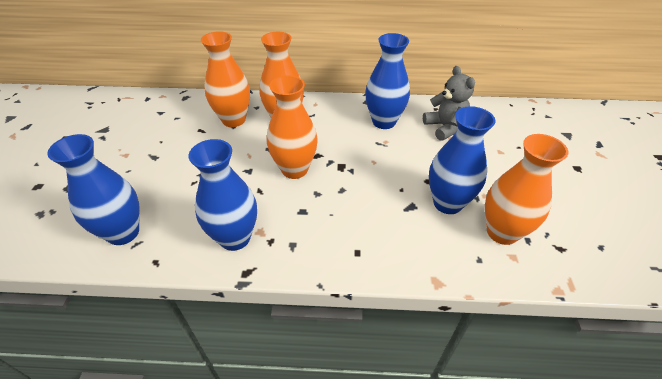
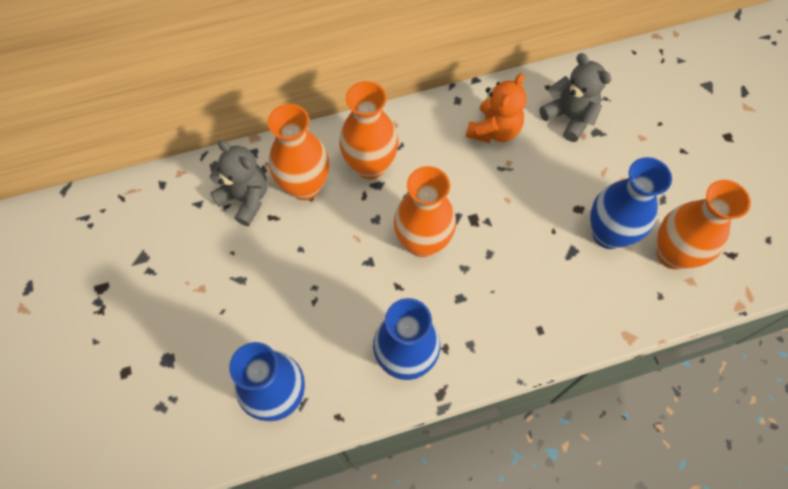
camera: 20 degrees left, 20 degrees up
blue vase [365,33,410,129] -> orange teddy bear [466,73,526,143]
none -> grey teddy bear [210,140,268,226]

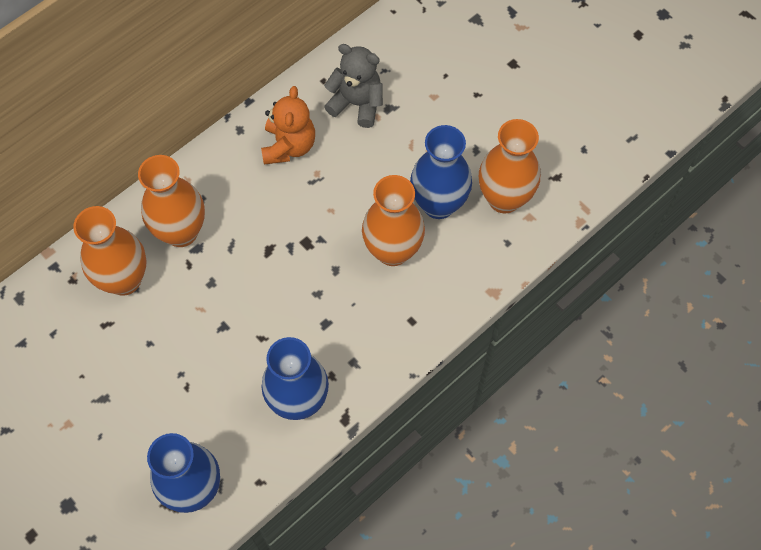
camera: 25 degrees left, 0 degrees up
grey teddy bear [210,140,268,226] -> none
orange vase [394,166,456,257] -> orange vase moved to [362,175,425,266]

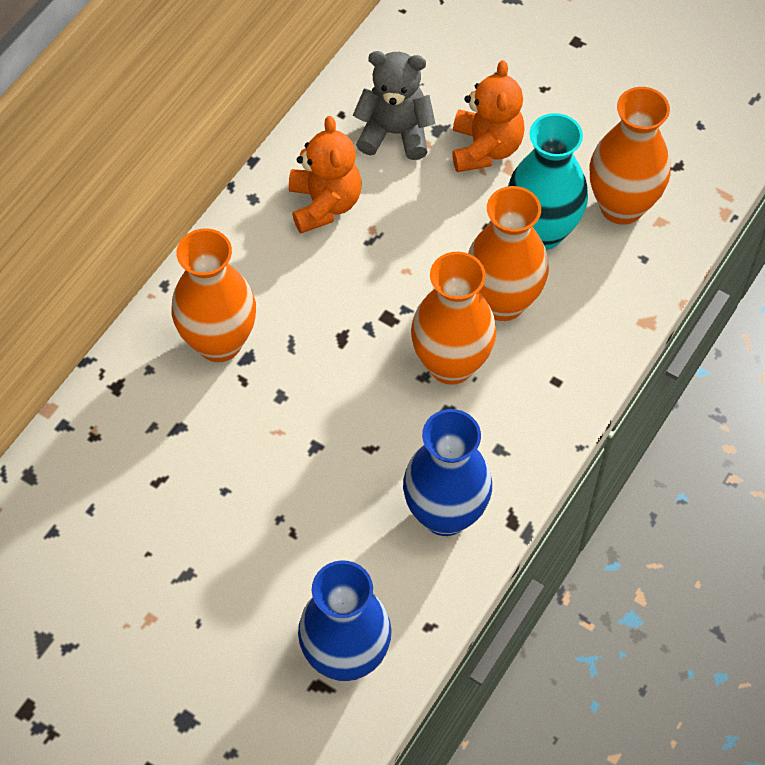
camera: 15 degrees left, 5 degrees down
orange vase [73,206,146,296] -> orange vase moved to [411,252,496,385]
blue vase [410,125,472,219] -> turquoise vase [508,113,588,250]
none -> orange teddy bear [452,60,525,172]

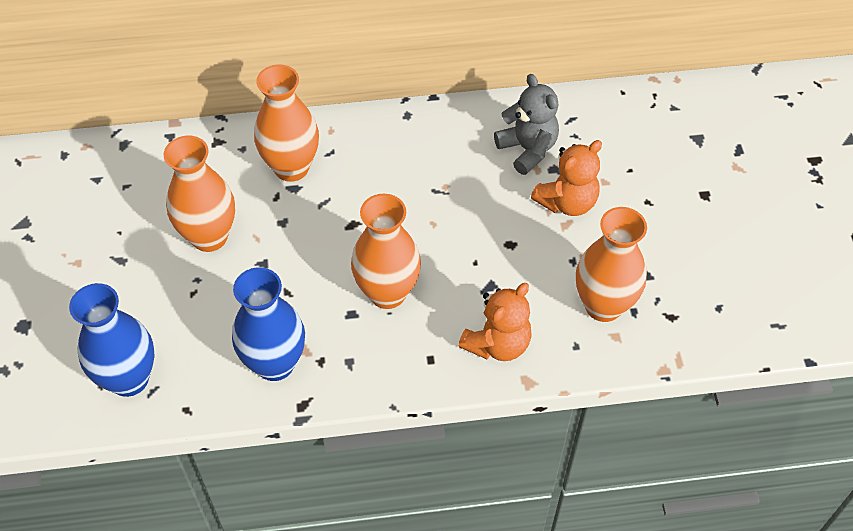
camera: 50 degrees right, 5 degrees down
orange teddy bear [289,116,361,233] -> orange teddy bear moved to [458,283,532,361]
orange vase [468,186,549,321] -> orange vase moved to [163,136,235,252]
turquoise vase [508,113,588,250] -> none

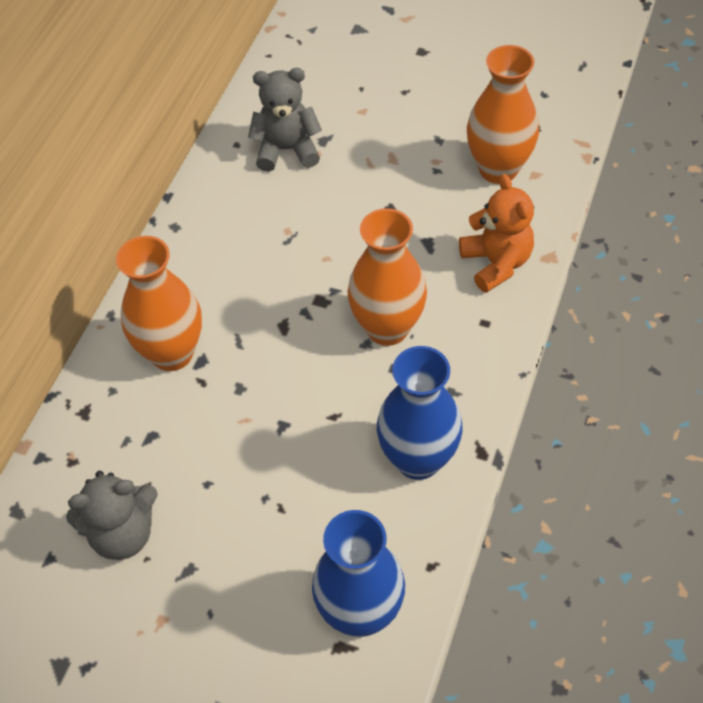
camera: 60 degrees left, 0 degrees up
orange vase [163,136,235,252] -> none
orange teddy bear [531,140,602,216] -> none
none -> grey teddy bear [66,471,158,560]

